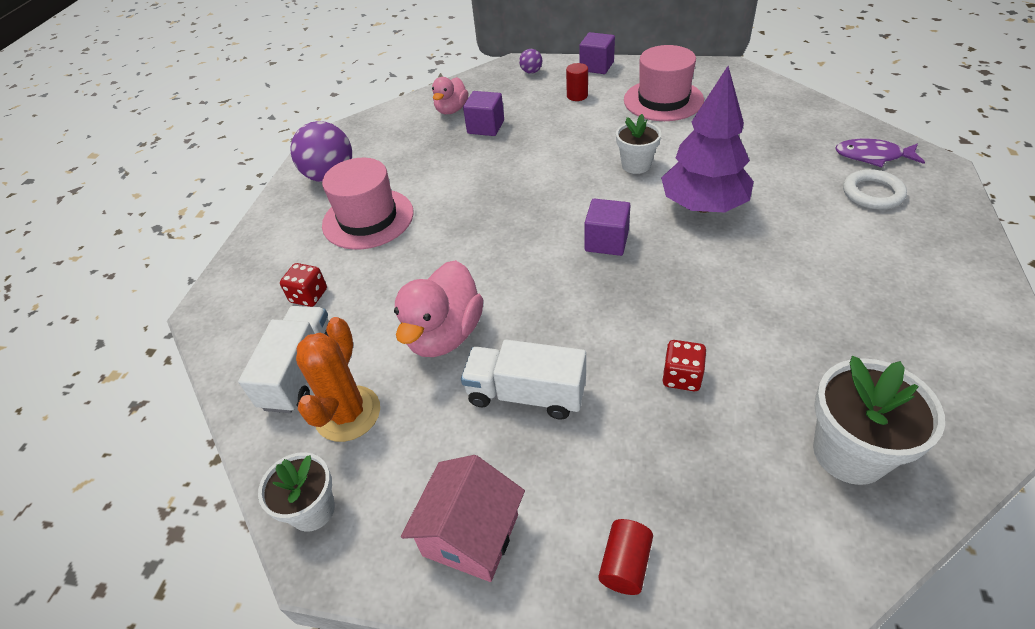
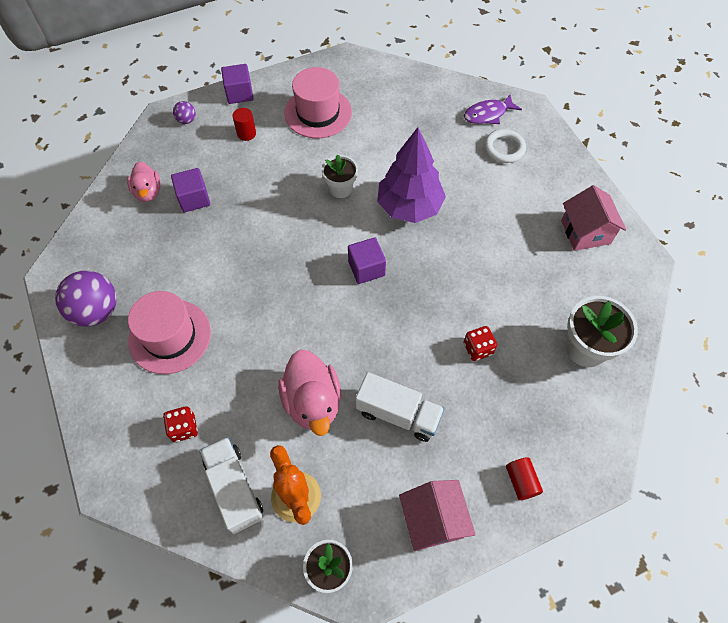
camera: 40 degrees left, 15 degrees up
white truck [461,340,586,420] -> white truck turned 135 degrees counterclockwise [355,372,445,442]
none -> pink house [561,185,626,251]

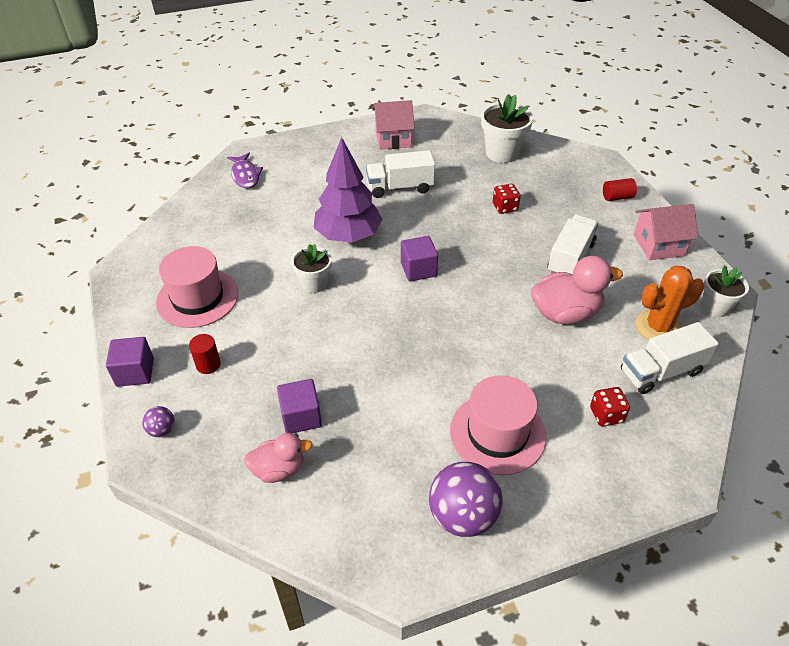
camera: 85 degrees left, 15 degrees down
white ring [484,129,526,163] -> none
none -> white truck [366,150,435,198]

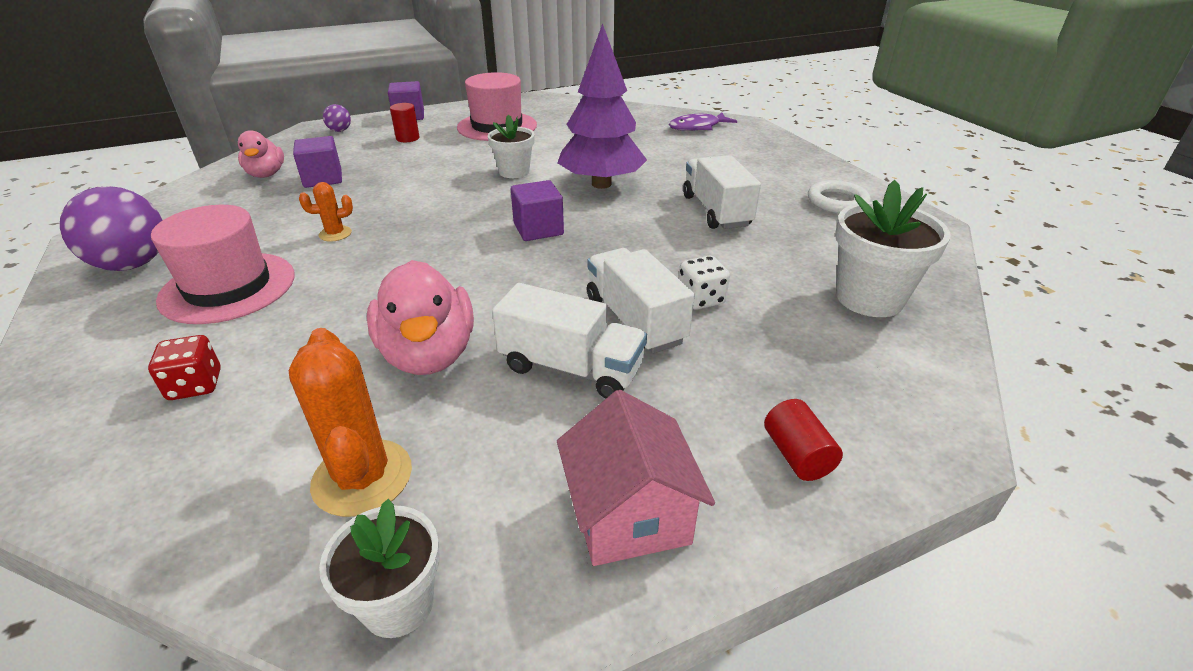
camera: 85 degrees right, 10 degrees down
pink house [372,100,415,150] -> white ring [808,180,871,213]
red dice [493,184,521,214] -> white dice [679,256,730,310]
white truck [621,322,719,394] -> white truck moved to [587,248,694,354]
none -> orange cactus [299,182,353,242]

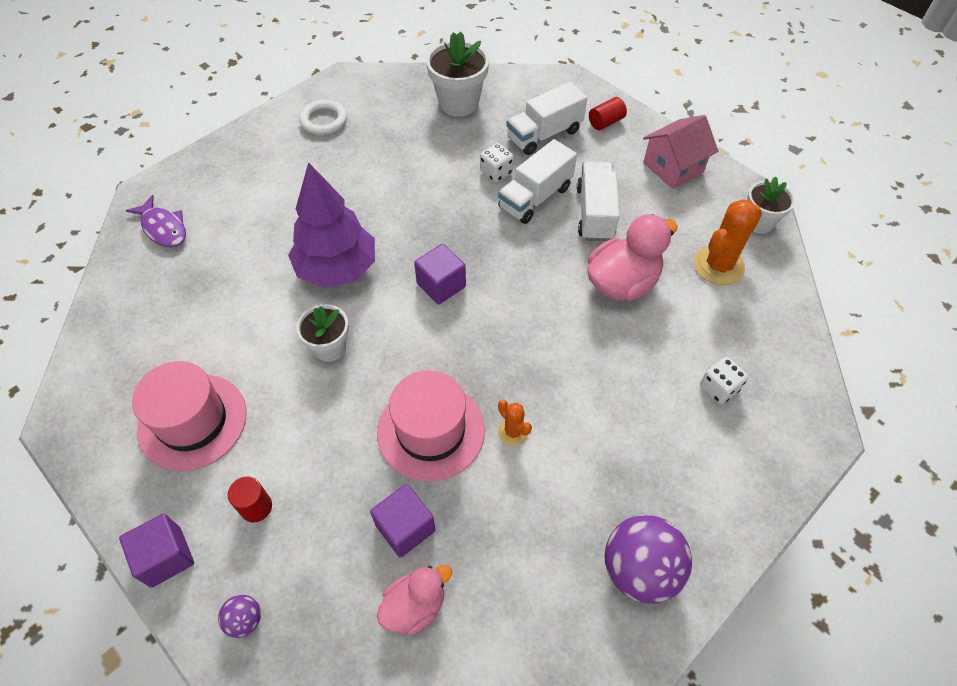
camera: 110 degrees left, 20 degrees up
red dice [148,335,221,400] -> white dice [700,357,748,404]
pink hat [151,205,294,324] -> pink hat moved to [377,370,485,482]
white truck [683,155,761,229] -> white truck moved to [506,82,587,155]

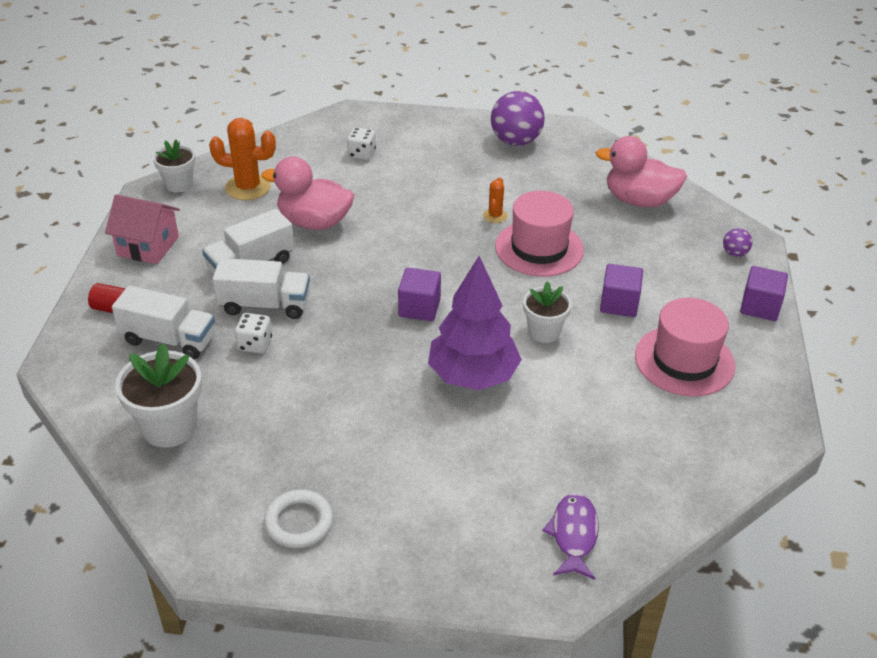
camera: 130 degrees left, 15 degrees down
red cylinder [228,477,272,523] -> none
purple cube [370,484,435,558] -> purple cube moved to [600,264,643,317]
pink duck [377,565,452,636] -> pink duck [596,136,687,207], size x1.60

